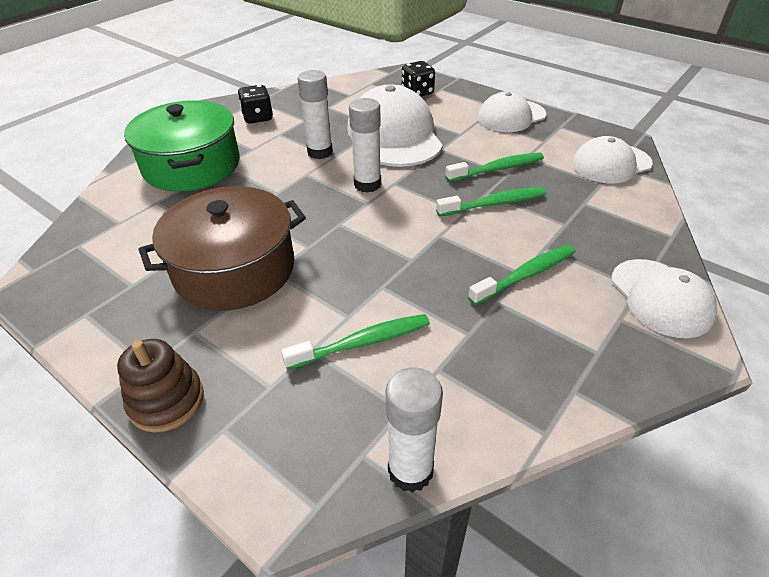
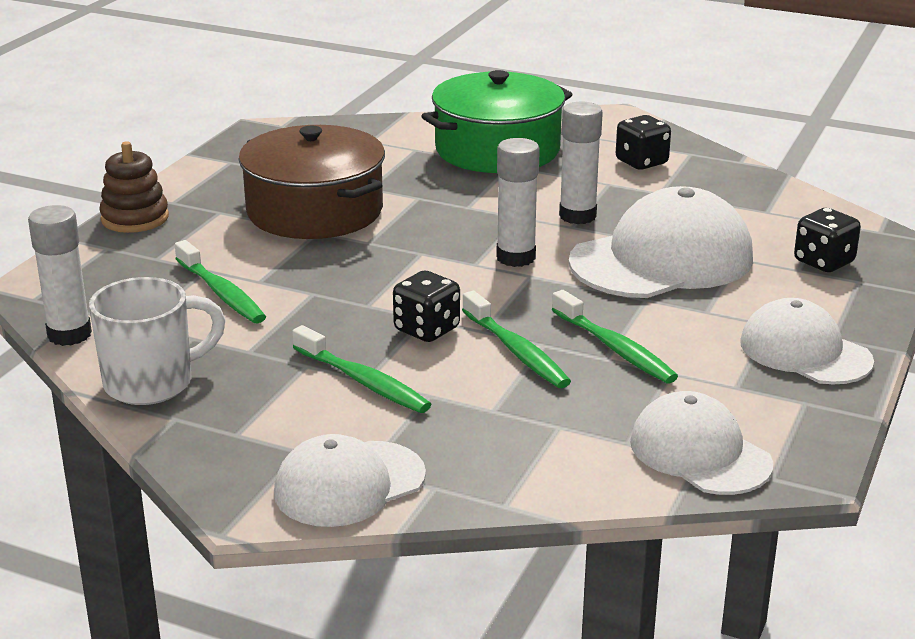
camera: 75 degrees right, 15 degrees down
none -> white mug [89,277,226,405]
none -> black dice [393,271,460,342]

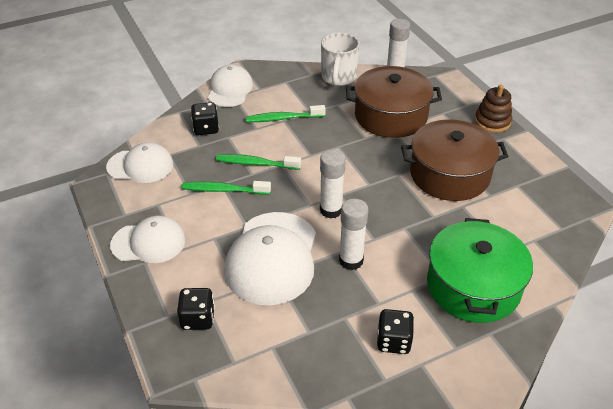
camera: 130 degrees right, 15 degrees up
green toothbrush [175,240,266,323] -> brown pot [346,66,442,138]
black dice [393,271,460,342] -> black dice moved to [191,102,219,135]

